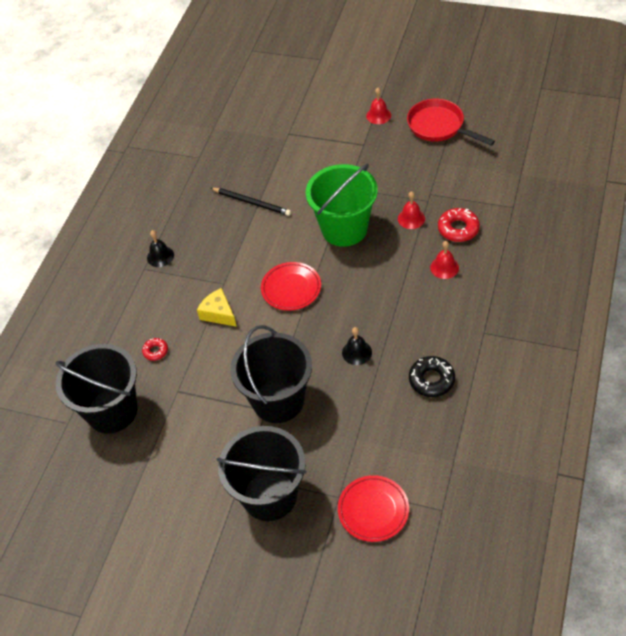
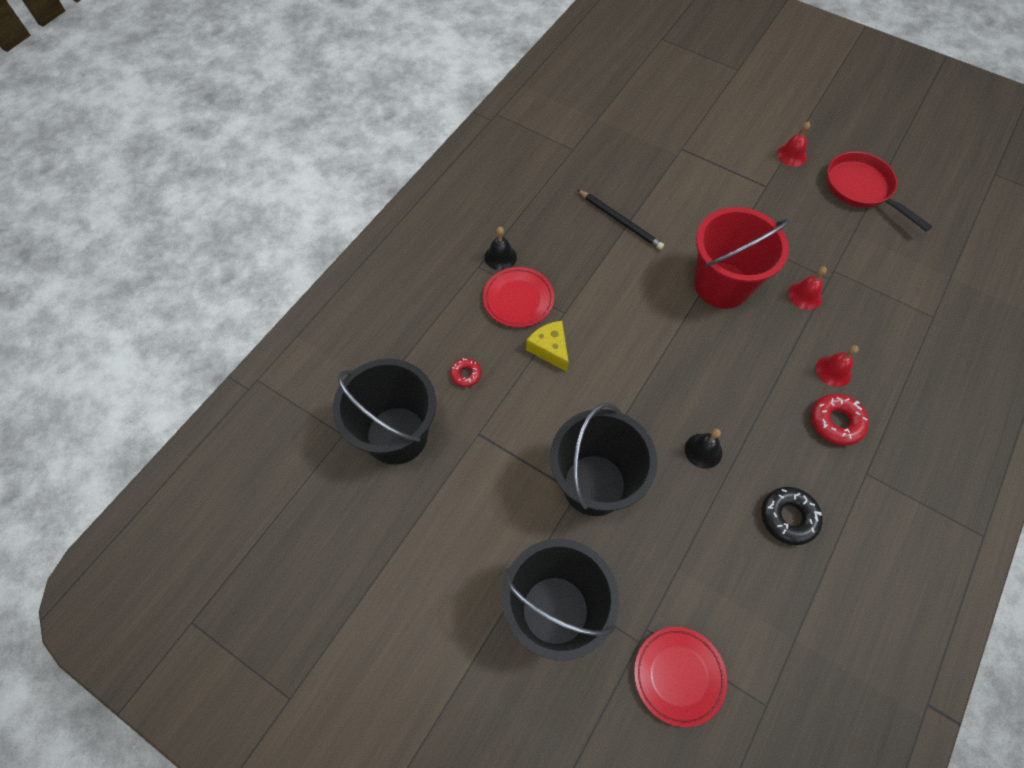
camera: 10 degrees right, 10 degrees up
red plate [261,262,321,311] -> red plate moved to [483,267,554,328]
green bucket [306,164,378,247] -> red bucket [694,207,790,309]
red donut [438,208,480,242] -> red donut moved to [811,394,869,446]

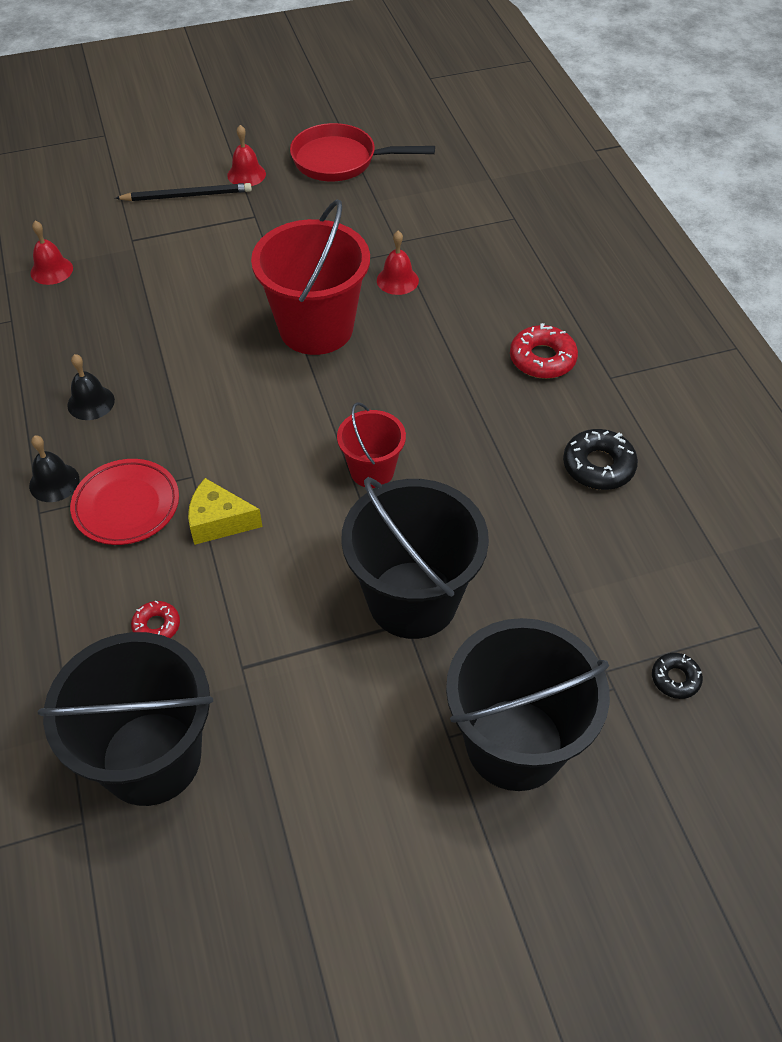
camera: 50 degrees left, 10 degrees down
black pencil [577,189,664,250] -> black pencil moved to [115,183,252,201]
red plate [634,627,727,727] -> black donut [652,653,703,699]
black bell [685,429,722,469] -> black bell moved to [67,354,115,420]
red bell [816,345,859,387] -> red bell moved to [30,221,73,285]
none -> red bucket [337,402,406,488]

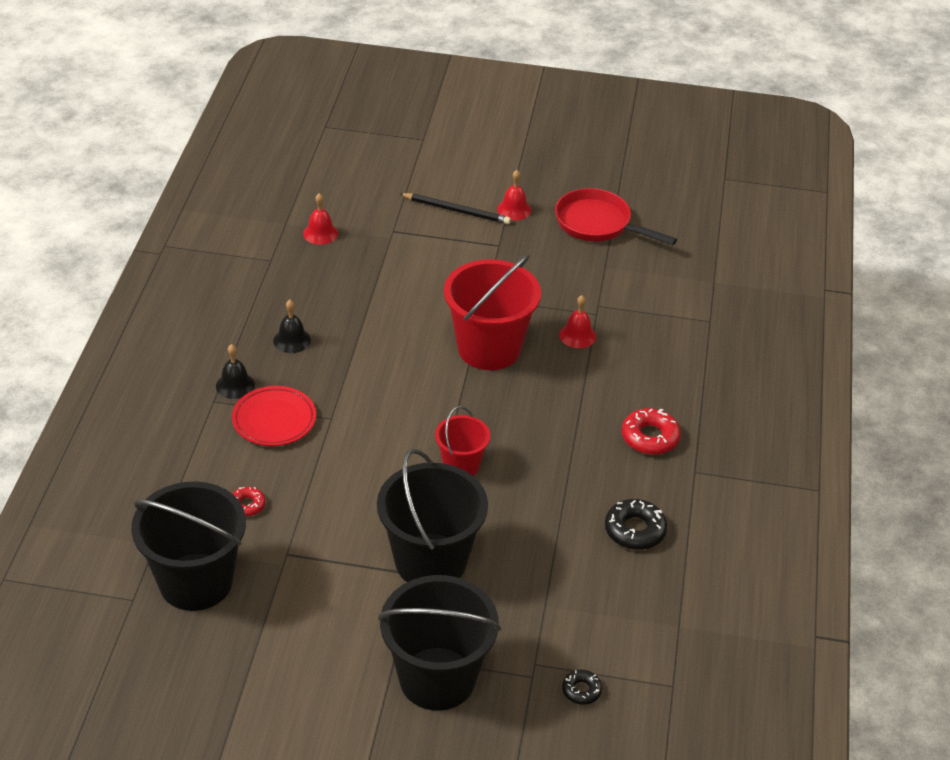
camera: 25 degrees right, 10 degrees down
yellow cheese [188,478,263,545] -> none

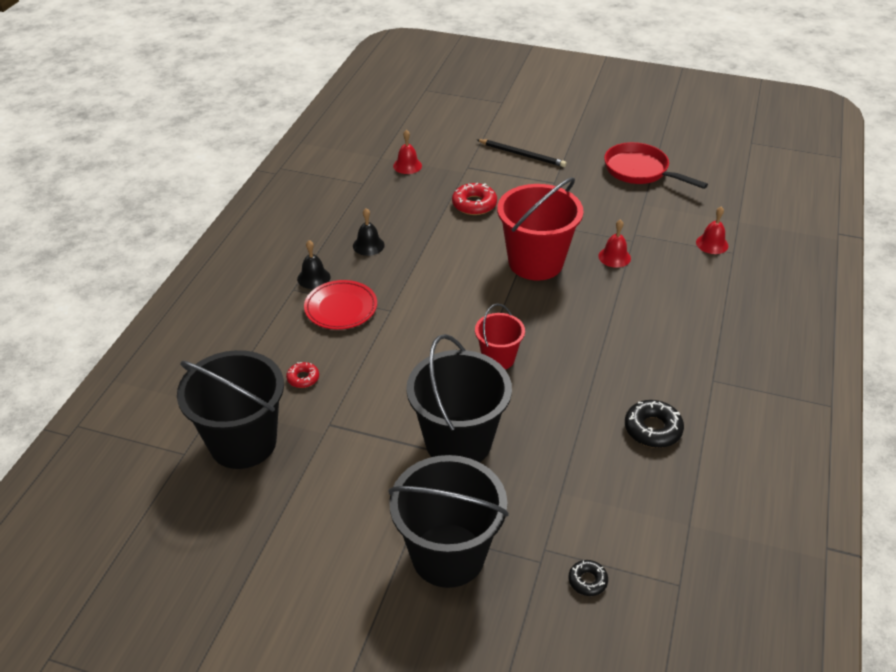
camera: 10 degrees right, 0 degrees up
red bell [497,170,531,220] -> red bell moved to [696,207,728,254]
red donut [622,408,681,455] -> red donut moved to [452,183,497,215]

